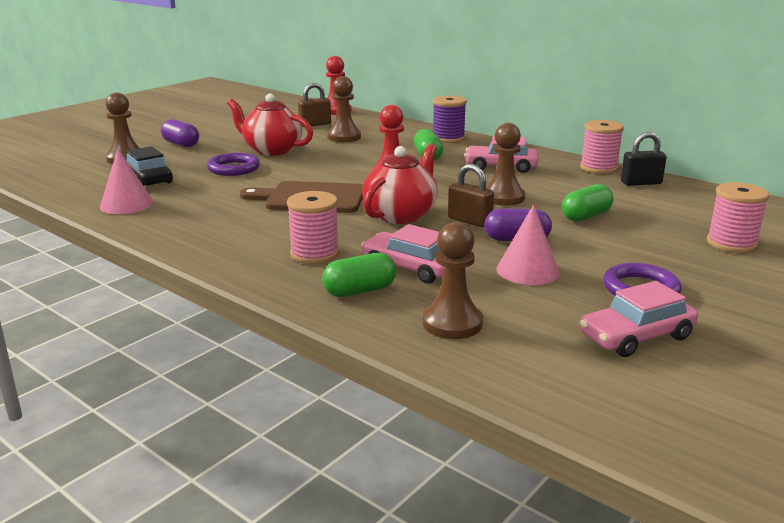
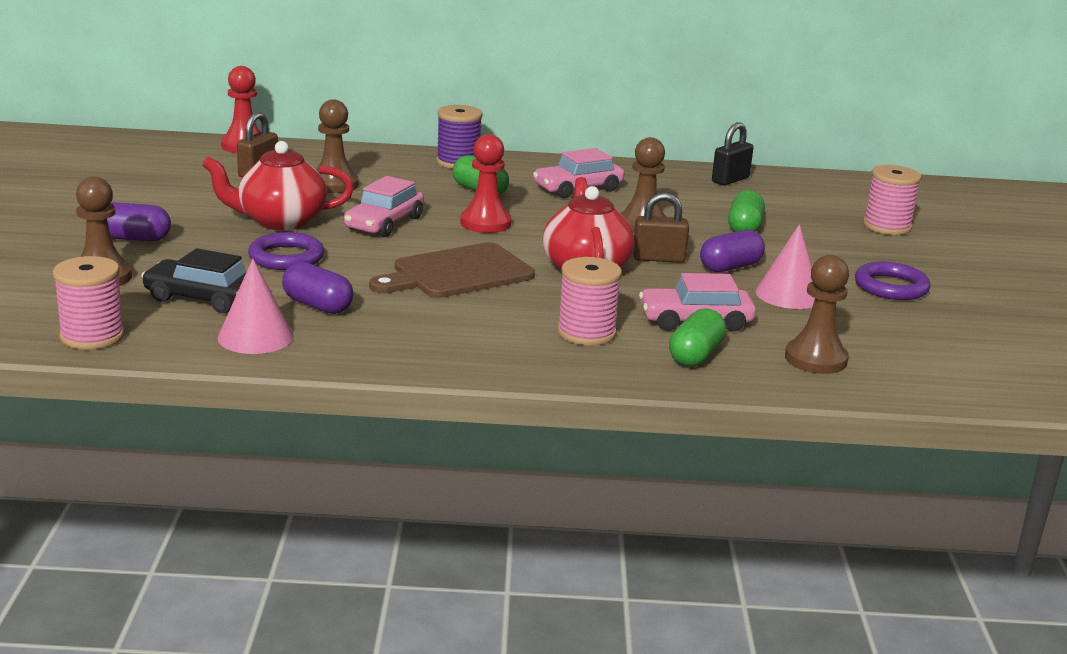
camera: 40 degrees left, 0 degrees up
pink spool [580,120,624,174] -> pink spool moved to [53,256,125,350]
pink car [580,281,698,357] -> pink car moved to [344,176,424,237]
none -> purple capsule [282,262,353,314]

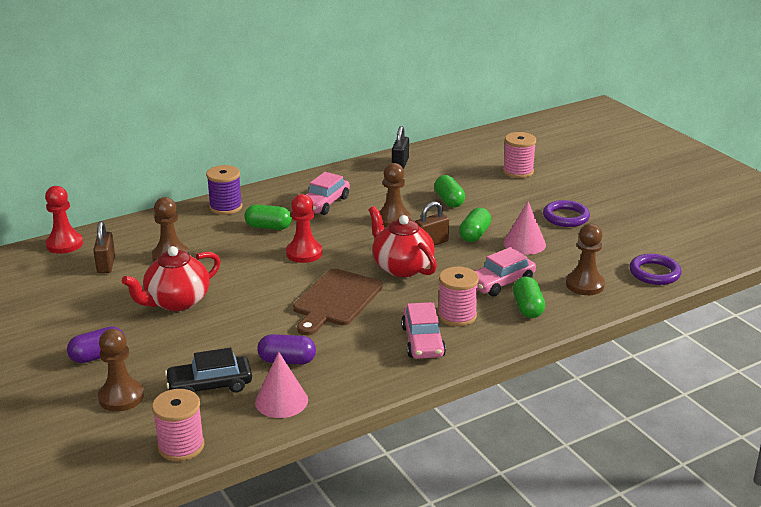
camera: 30 degrees left, 5 degrees up
purple ring [248,232,324,270] -> purple ring moved to [629,254,682,285]
pink car [344,176,424,237] -> pink car moved to [401,302,446,359]
purple capsule [700,230,765,272] -> green capsule [459,208,491,242]

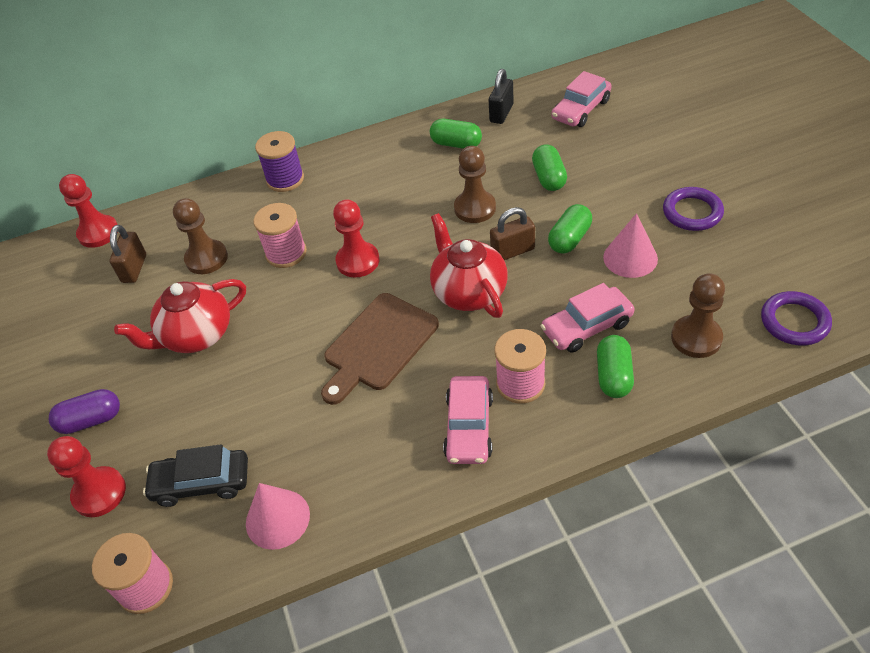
camera: 15 degrees right, 20 degrees up
brown pawn [98,329,144,411] -> red pawn [47,436,126,517]
green capsule [244,205,292,230] -> green capsule moved to [430,119,482,149]
purple capsule [257,334,316,364] -> none
pink car [306,172,350,215] -> pink car moved to [551,71,612,127]
pink spool [503,132,536,178] -> pink spool moved to [253,203,307,268]

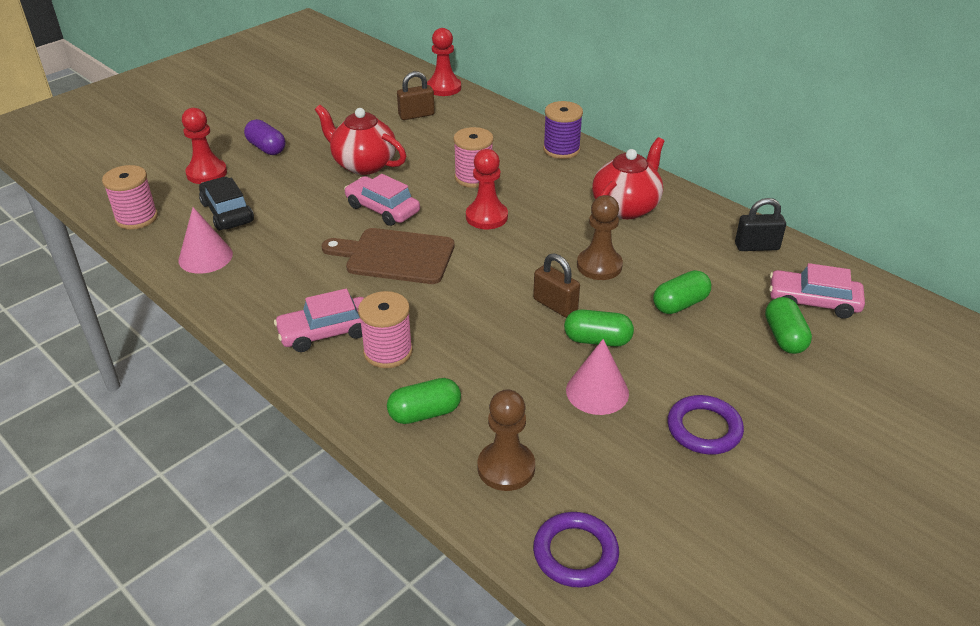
camera: 60 degrees right, 10 degrees down
brown pawn [173,198,228,274] -> none
green capsule [430,119,482,149] -> green capsule moved to [765,297,812,354]
red teapot [430,213,508,318] -> red teapot moved to [592,137,664,219]
pink car [541,283,635,353] -> pink car moved to [344,174,420,226]

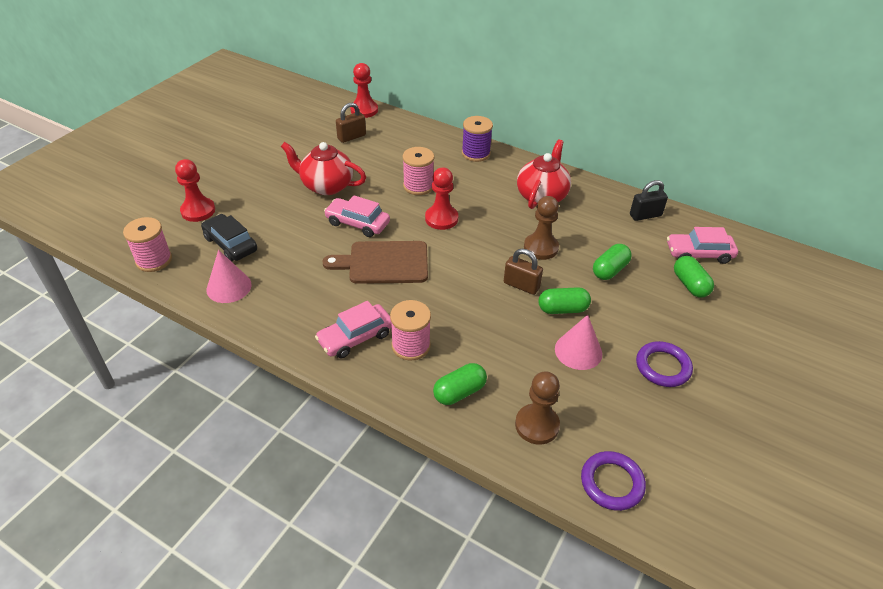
camera: 15 degrees left, 5 degrees up
purple capsule [244,119,285,155] -> none

